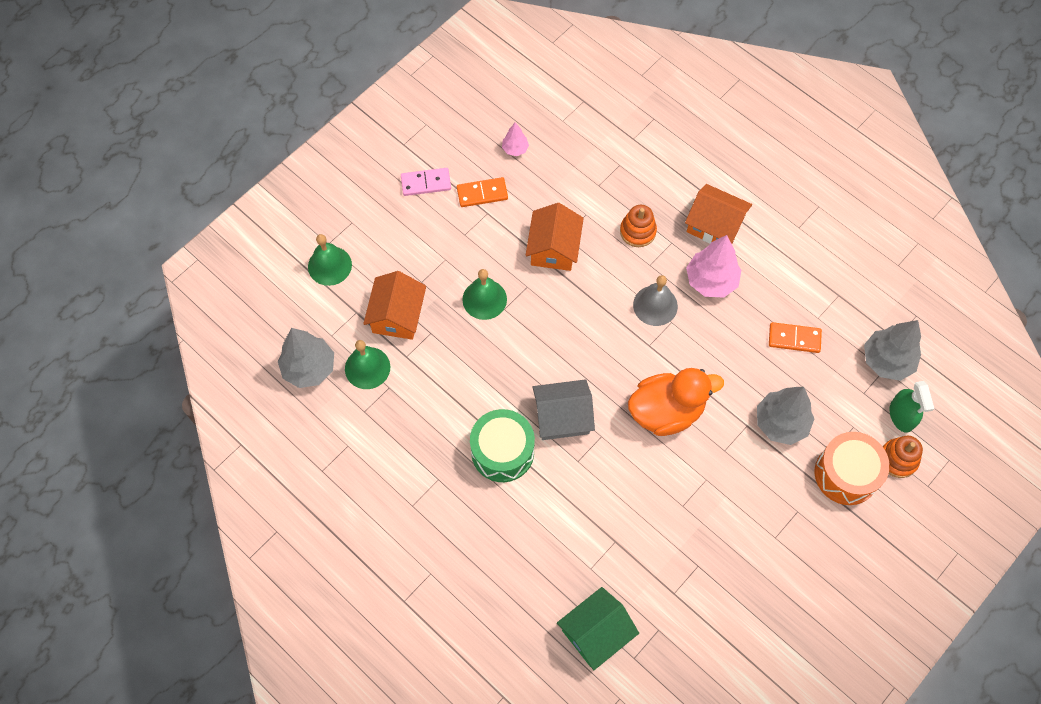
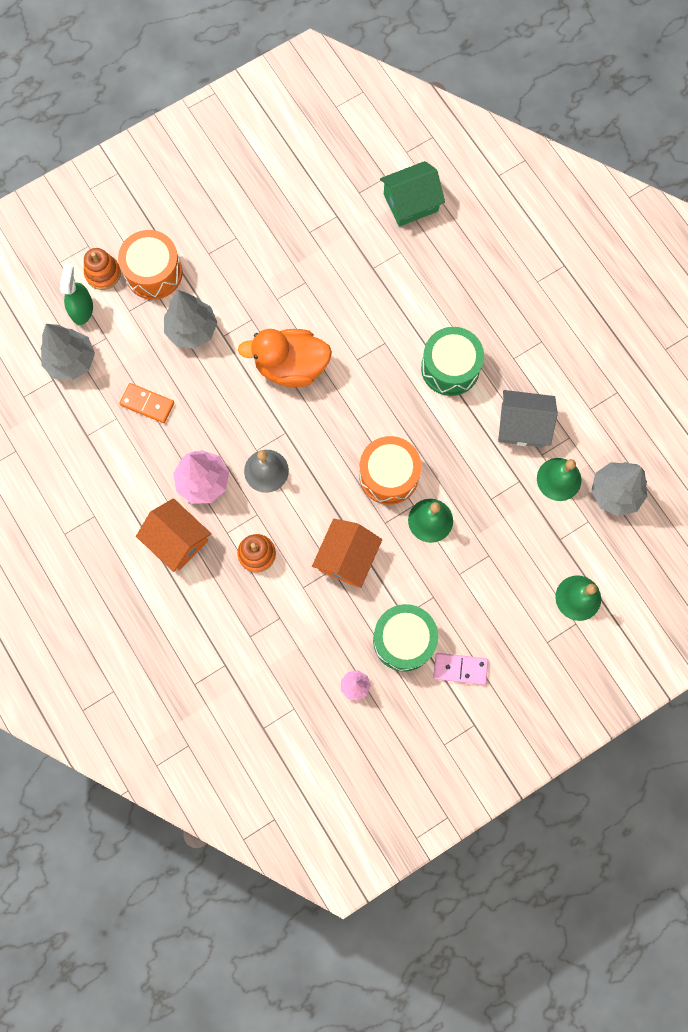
camera: 165 degrees left, 10 degrees up
orange house [363,271,426,340] -> none
orange domino [457,177,508,207] -> green drum [373,604,438,672]
grey house [533,379,595,440] -> grey house moved to [498,390,558,448]
none -> orange drum [359,436,421,505]

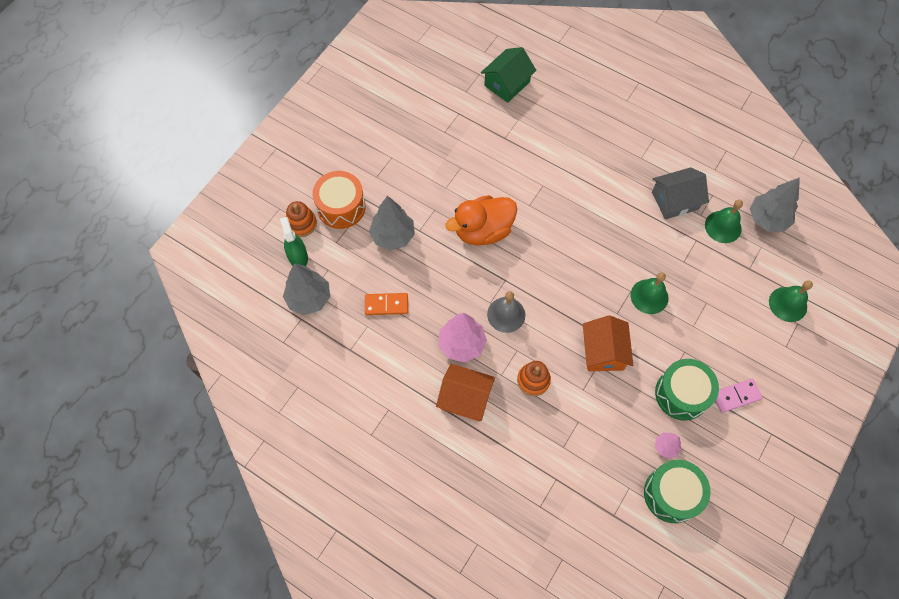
camera: 25 degrees left, 10 degrees down
orange drum [359,436,421,505] -> none
green drum [421,327,484,396] -> green drum moved to [644,460,711,523]

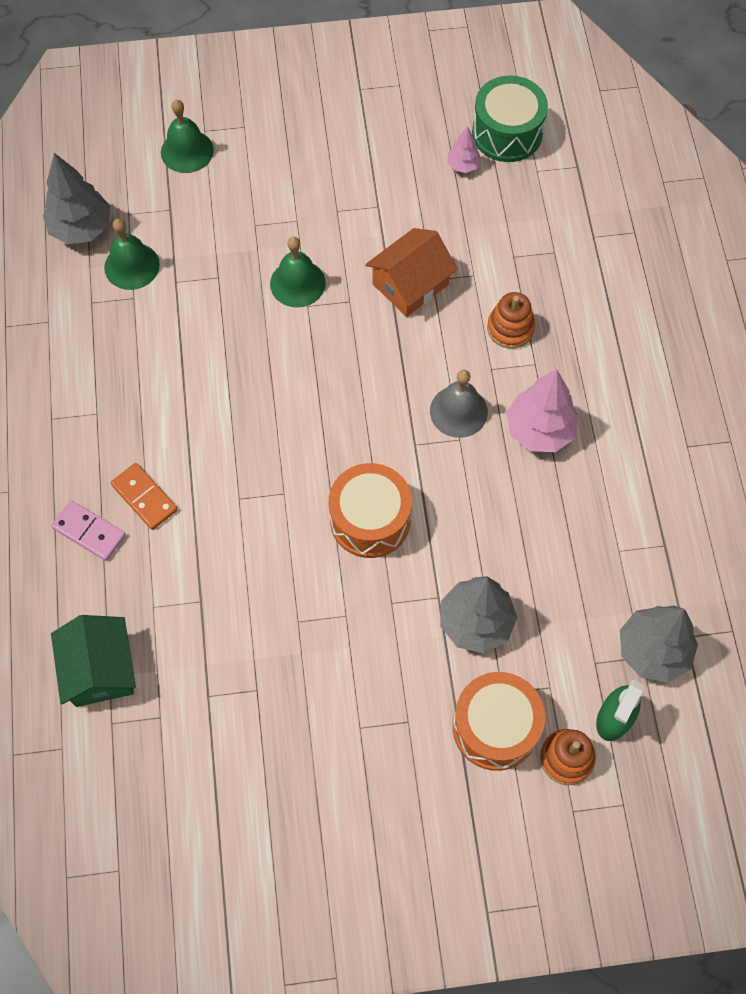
camera: 130 degrees left, 0 degrees up
orange domino [365,293,408,315] -> orange domino moved to [111,463,178,530]
orange house [436,364,495,421] -> none
orange duck [445,195,517,246] -> orange drum [328,463,412,558]
green house [481,47,536,103] -> green house turned 75 degrees clockwise [51,615,136,707]
grey house [652,167,709,220] -> none
green drum [655,359,719,421] -> none
pink domino [715,378,763,413] -> pink domino moved to [51,500,126,561]

